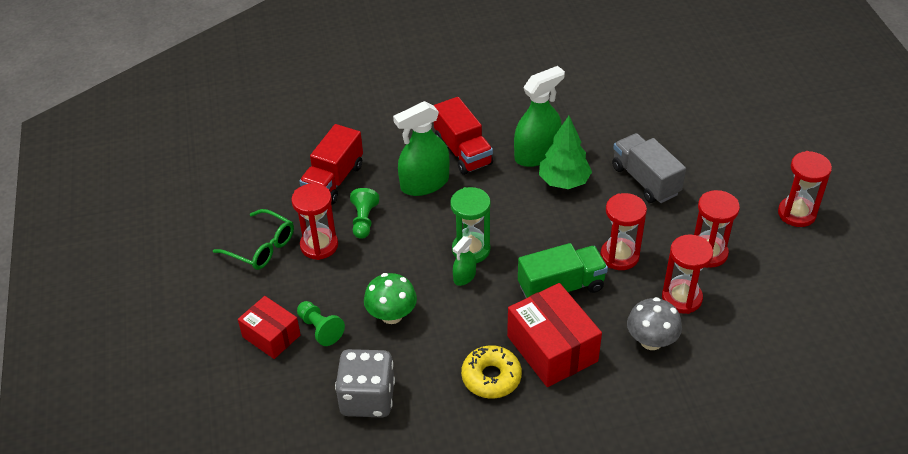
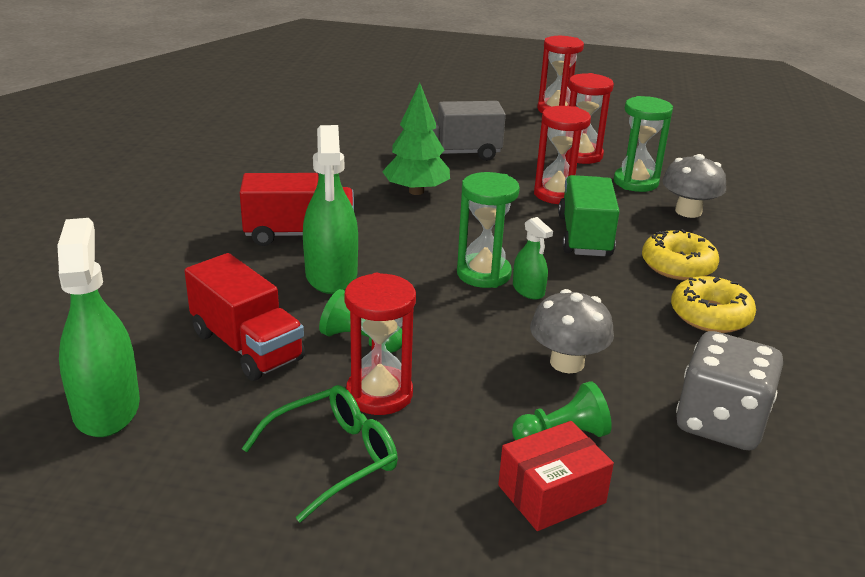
camera: 70 degrees left, 15 degrees down
green mushroom [364,273,417,324] -> grey mushroom [530,289,614,373]
red box [507,283,602,387] -> yellow donut [642,229,719,280]
green spray bottle [514,66,565,167] -> green spray bottle moved to [57,218,140,437]
red hourglass [662,234,713,314] -> green hourglass [614,96,673,192]

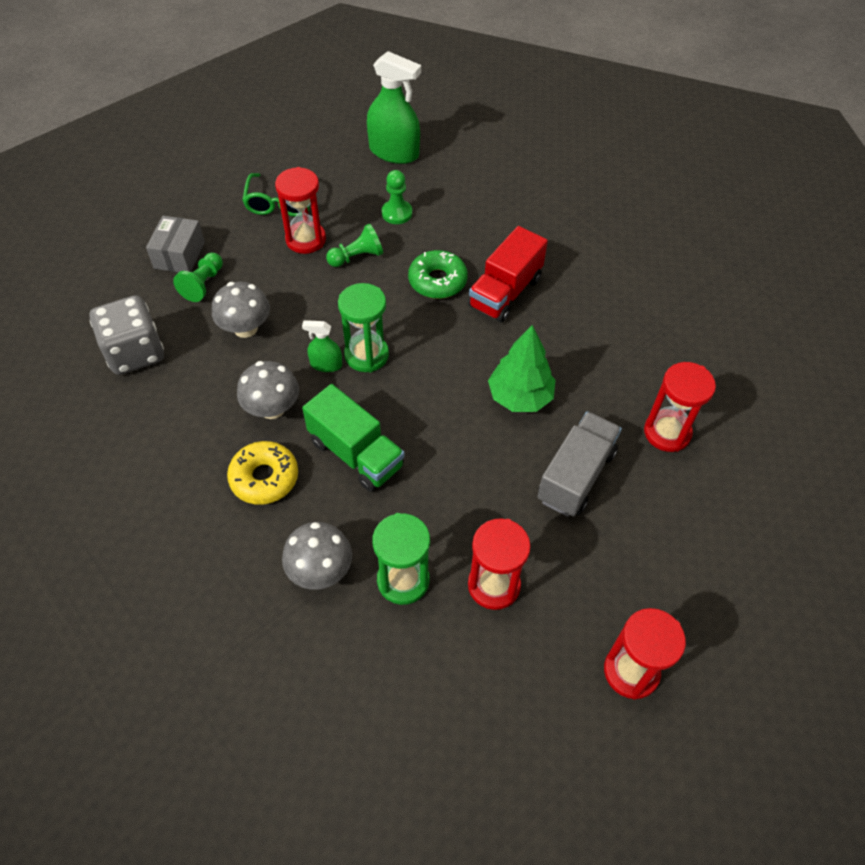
camera: 130 degrees right, 25 degrees up
red truck [185,253,305,381] -> green pawn [382,170,412,224]
green spray bottle [303,125,358,294] -> green donut [408,250,468,299]
red box [498,421,614,531] -> grey box [146,216,205,272]
red hourglass [534,106,591,204] -> red hourglass moved to [644,362,716,452]
yellow donut [671,276,756,333] -> none
none -> grey mushroom [237,361,299,419]

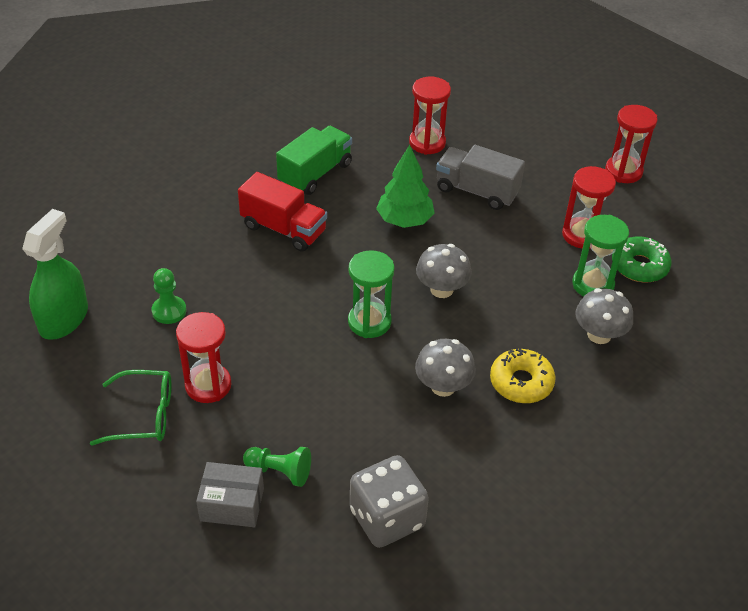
camera: 95 degrees left, 10 degrees down
grey mushroom [212,282,270,338] -> grey mushroom moved to [416,244,472,298]
green spray bottle [302,320,342,372] -> none
green truck [302,384,405,492] -> green truck moved to [276,126,352,195]
green pawn [326,224,383,267] -> none
green donut [408,250,468,299] -> green donut moved to [612,236,672,282]

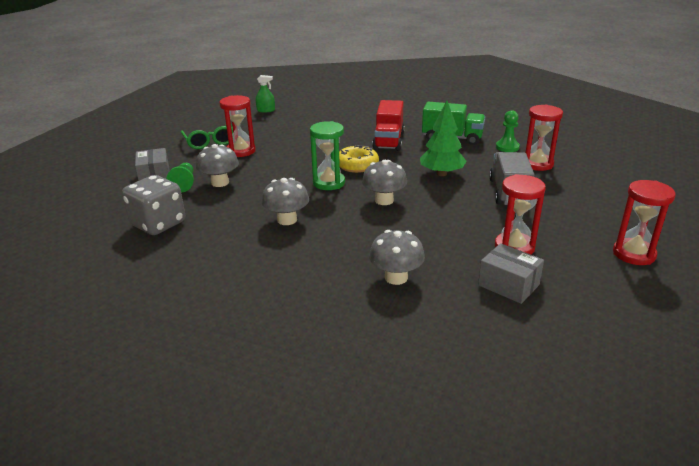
camera: 70 degrees right, 15 degrees down
green spray bottle [22,209,88,340] -> green spray bottle [256,75,275,113], size x0.50
green pawn [151,268,186,324] -> green pawn moved to [496,110,520,152]
yellow donut [490,348,555,403] -> yellow donut moved to [339,145,379,173]
green hourglass [572,215,629,296] -> none
green donut [612,236,672,282] -> grey box [478,243,544,304]
none -> grey mushroom [196,144,239,187]

